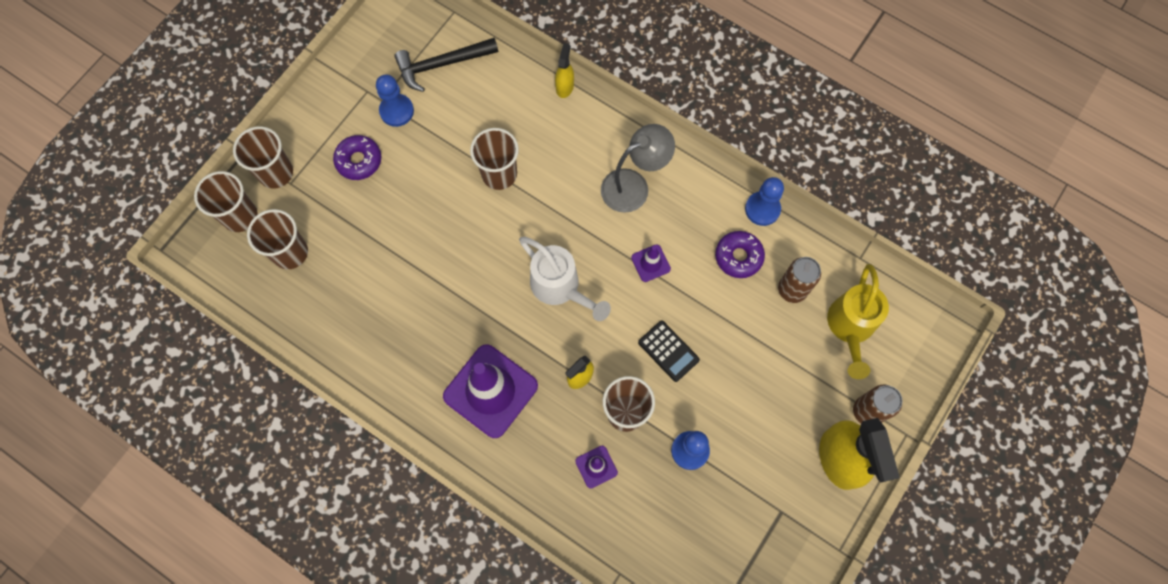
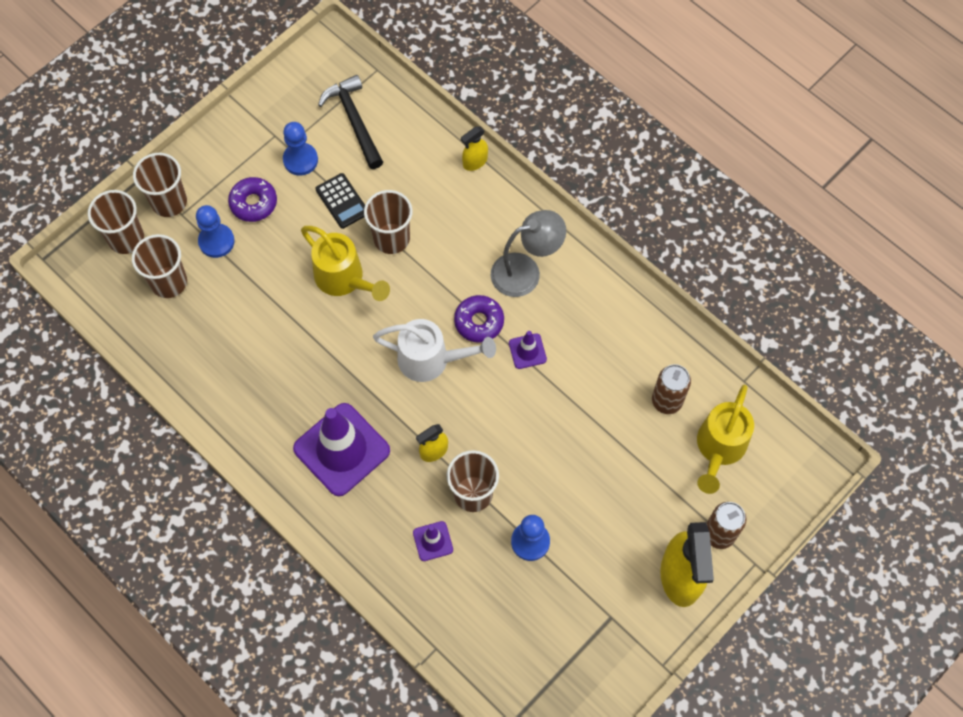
camera: 10 degrees right, 5 degrees down
black hammer [394,38,498,92] -> black hammer turned 75 degrees clockwise [318,75,383,169]
white watering can [519,237,611,321] -> white watering can turned 45 degrees counterclockwise [373,319,496,382]
yellow spray bottle [555,43,574,98] -> yellow spray bottle turned 150 degrees counterclockwise [461,126,488,171]
black calculator [638,321,700,382] -> black calculator moved to [315,173,365,229]
purple donut [715,231,765,278] -> purple donut moved to [454,295,504,343]
blue pawn [745,177,784,226] -> blue pawn moved to [196,205,235,258]
none -> yellow watering can [301,226,390,301]

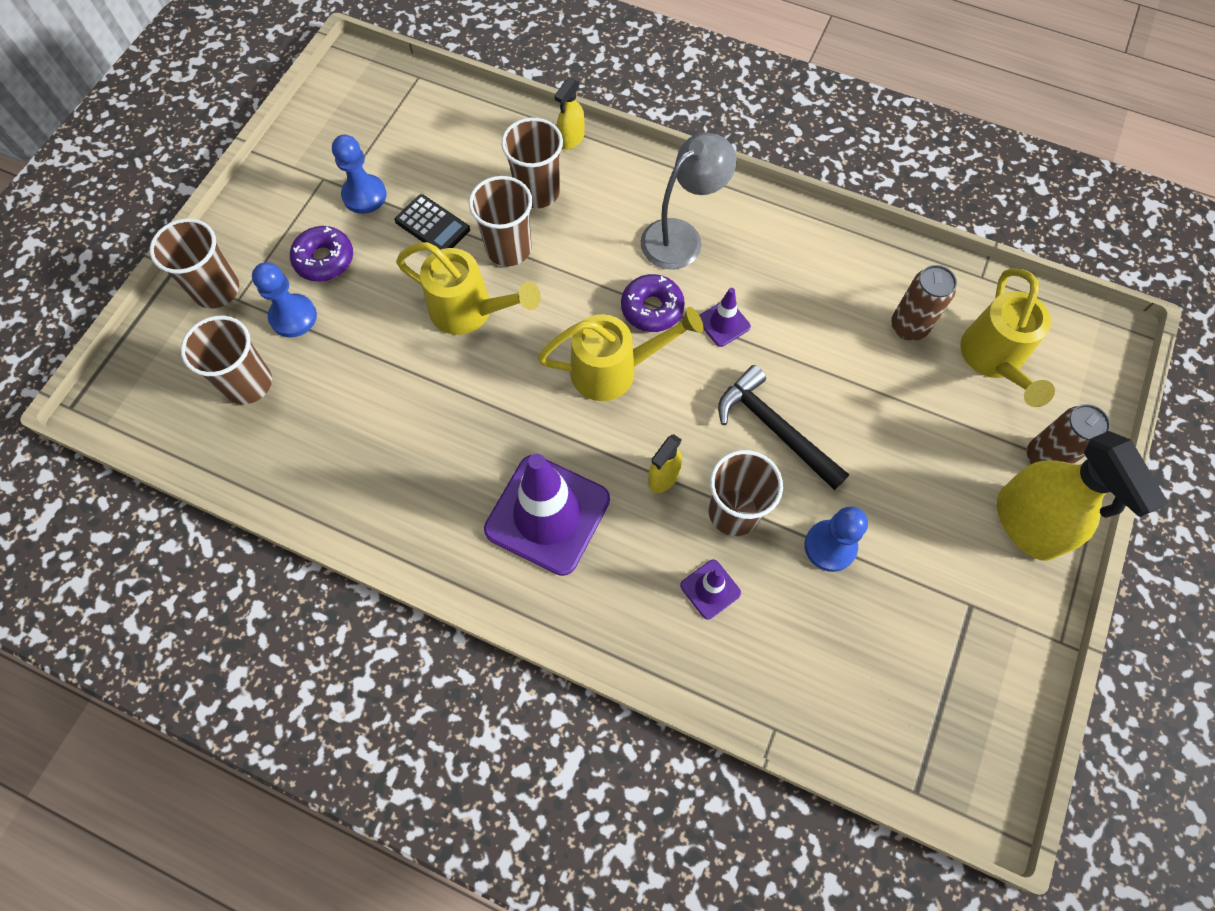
camera: 20 degrees left, 0 degrees up
brown cup [88,190,144,254] -> brown cup moved to [501,118,563,208]
black hammer [318,75,383,169] -> black hammer moved to [718,365,849,490]
white watering can [373,319,496,382] -> yellow watering can [538,307,703,401]

